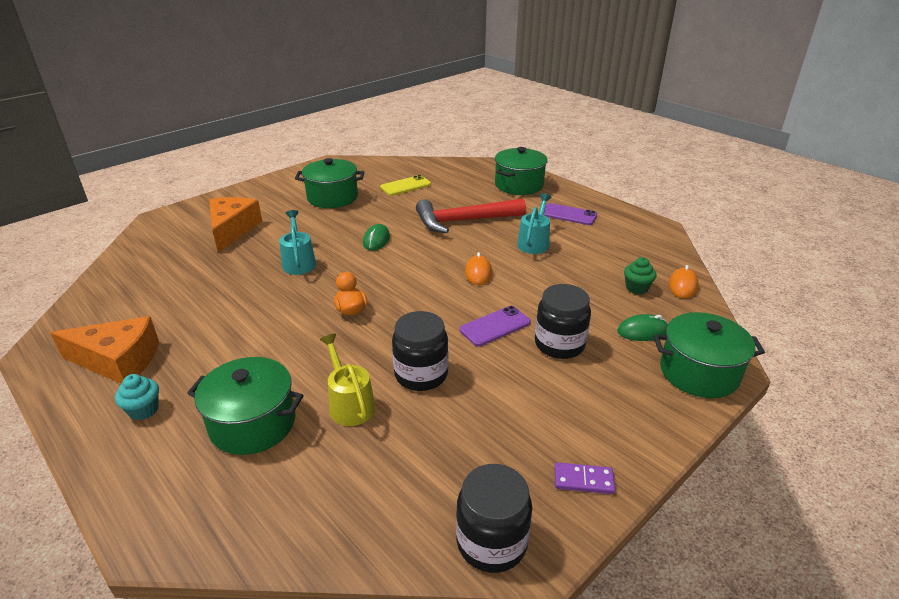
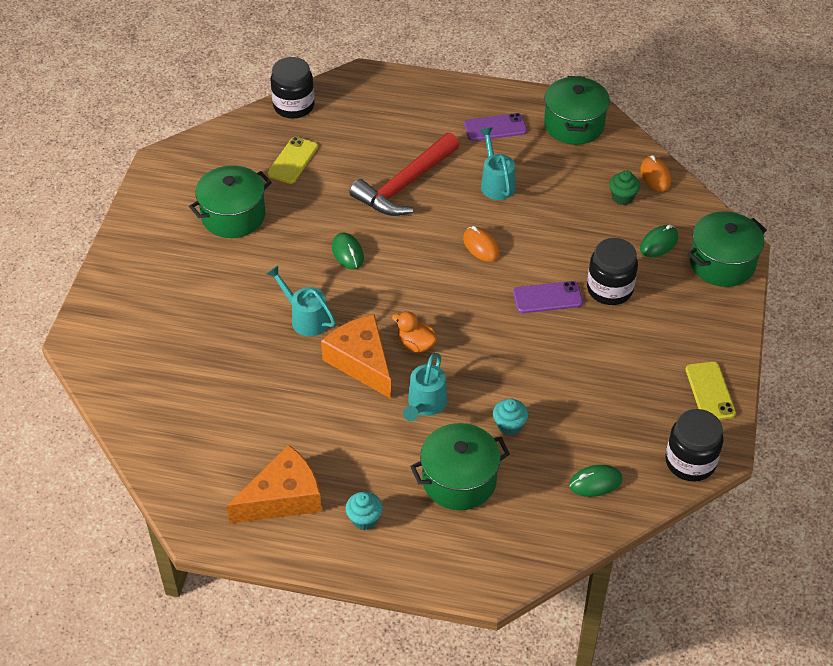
camera: 35 degrees left, 15 degrees up
orange cheese [209,197,262,252] -> orange cheese moved to [321,314,391,399]
yellow watering can [319,334,375,426] -> turquoise cupcake [493,399,528,436]
black jar [392,311,448,391] -> black jar moved to [271,57,315,119]
purple phone [460,306,531,346] -> purple phone turned 60 degrees clockwise [513,281,583,313]
green pot [495,147,548,195] -> green pot moved to [544,76,610,145]
purple domino [555,462,615,494] -> yellow phone [686,362,736,420]
none -> turquoise watering can [403,353,447,421]
none -> green mouse [569,465,623,497]

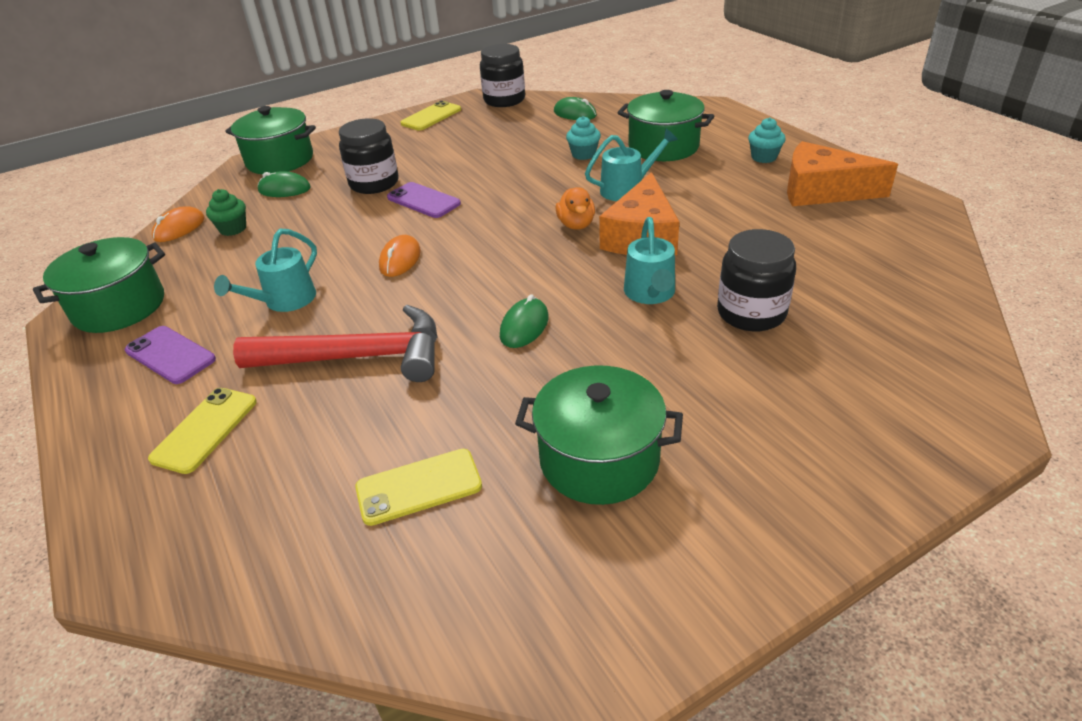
camera: 130 degrees left, 10 degrees down
black jar [271,57,315,119] -> black jar moved to [717,229,796,331]
none -> yellow phone [148,388,257,474]

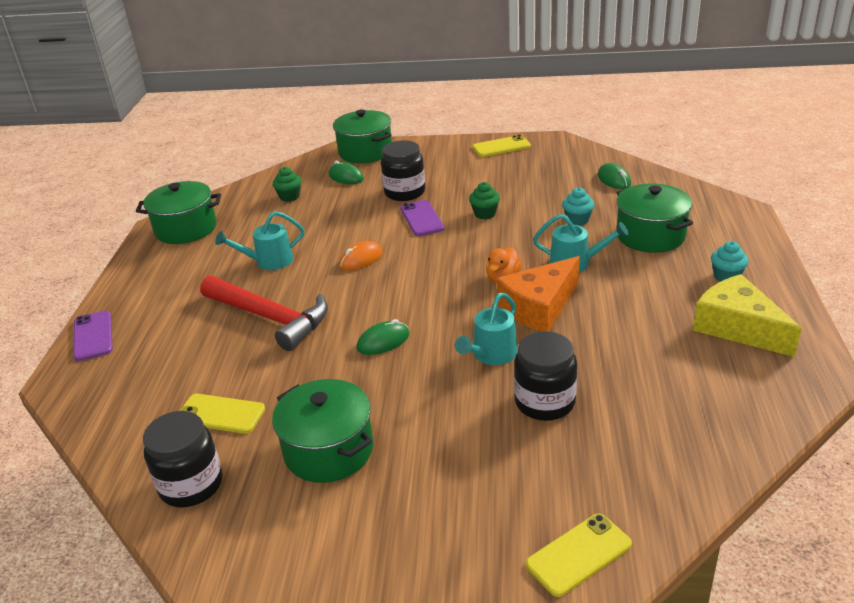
camera: 35 degrees right, 5 degrees down
purple phone [125,326,216,384] -> purple phone moved to [74,311,113,361]
yellow phone [148,388,257,474] -> yellow phone moved to [526,514,632,597]
orange mouse [152,206,205,242] -> none
black jar [480,44,525,107] -> black jar moved to [143,411,223,508]
orange cheese [787,141,898,206] -> yellow cheese [693,274,802,357]
none -> green cupcake [469,182,500,219]

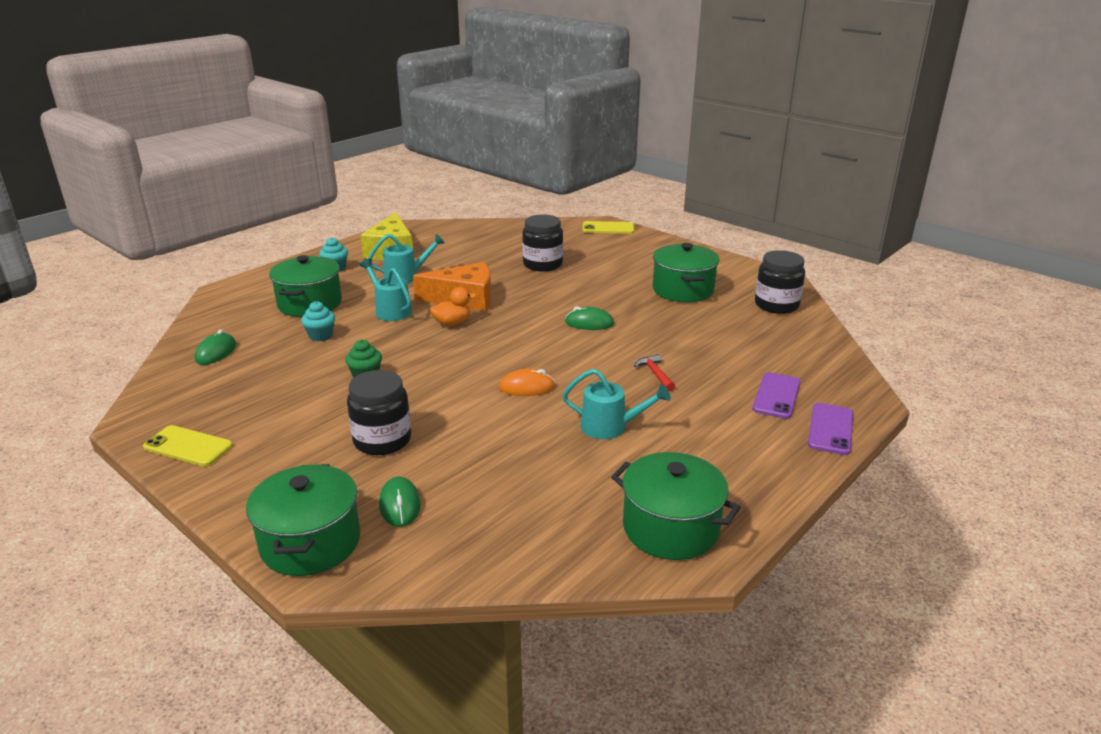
camera: 145 degrees left, 5 degrees down
yellow phone [180,394,265,434] -> none
red hammer [200,276,328,351] -> red hammer [634,354,675,391], size x0.41
green cupcake [273,167,302,202] -> none
purple phone [400,200,444,236] -> purple phone moved to [752,372,801,419]
turquoise watering can [455,293,518,365] -> turquoise watering can moved to [368,234,445,284]

